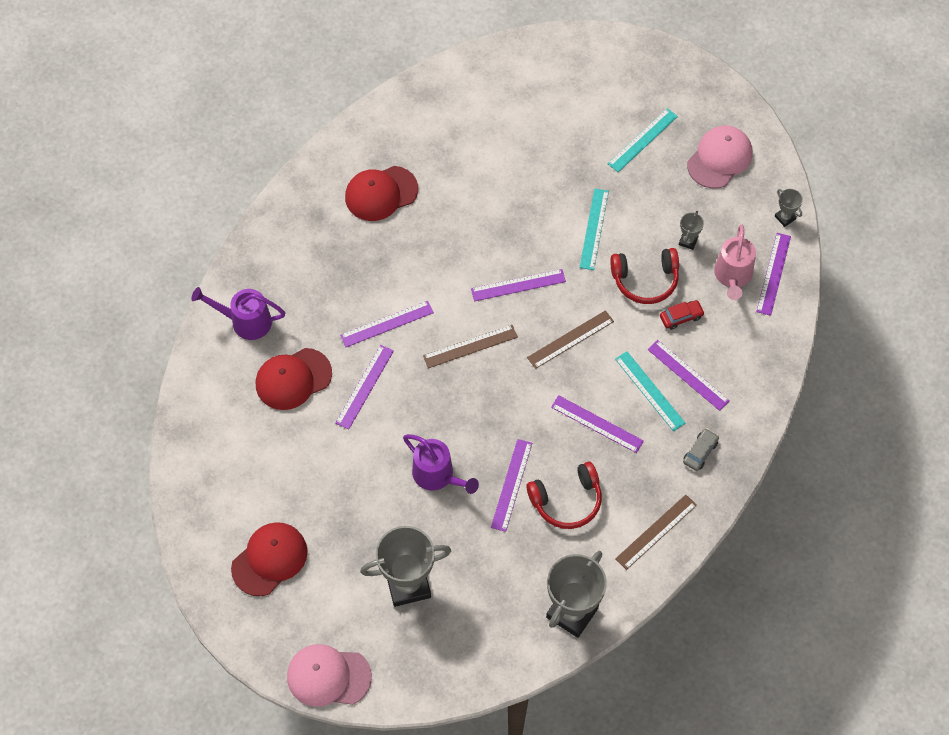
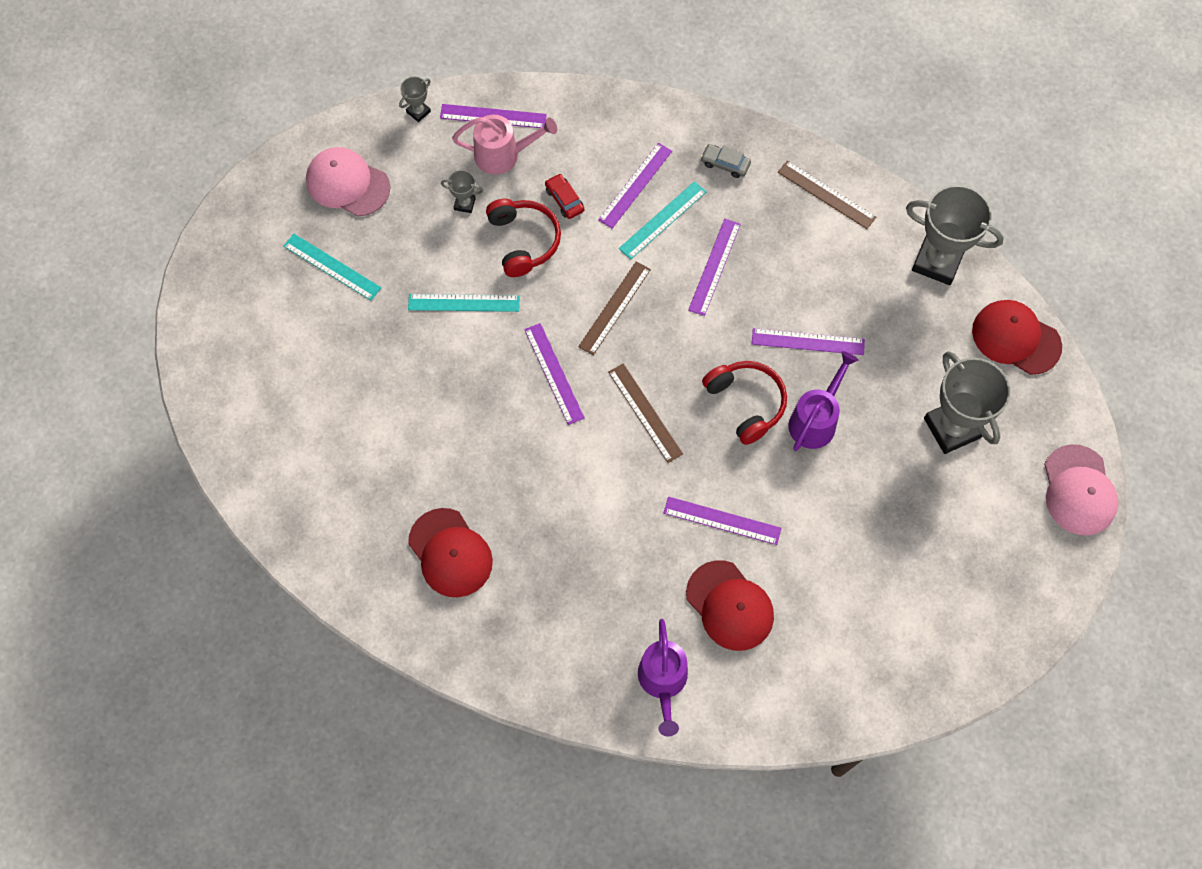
camera: 100 degrees left, 5 degrees up
red cap [231,522,308,596] -> red cap moved to [972,300,1062,375]
purple ruler [340,301,434,347] -> none
brown ruler [527,310,614,369] -> brown ruler turned 75 degrees clockwise [578,261,651,355]
red headphones [527,462,602,529] -> red headphones moved to [702,361,787,445]

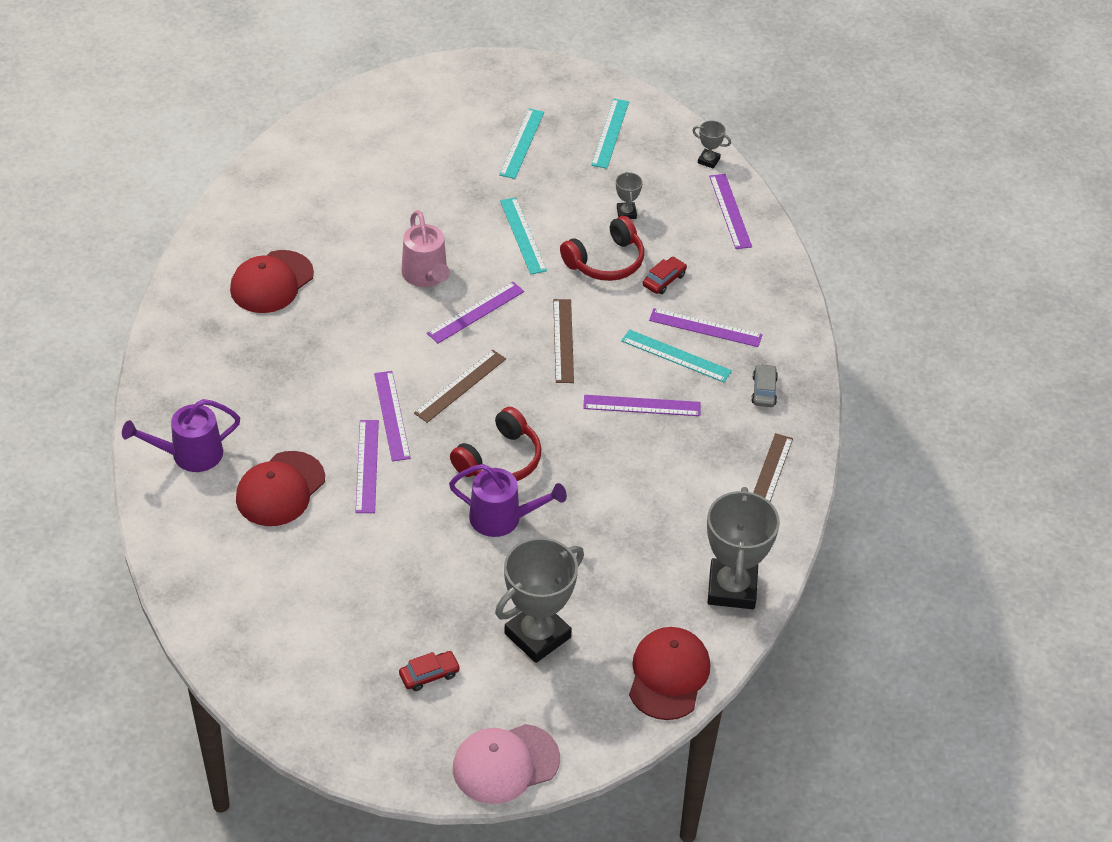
camera: 70 degrees right, 20 degrees down
pink cap [306,147,390,216] -> turquoise ruler [591,99,629,169]
pink watering can [452,114,557,175] -> pink watering can moved to [402,210,450,287]
brown ruler [578,261,651,355] -> brown ruler turned 75 degrees clockwise [553,299,574,383]
purple ruler [752,328,865,355] -> purple ruler moved to [374,371,411,461]
none -> red car [399,651,460,691]

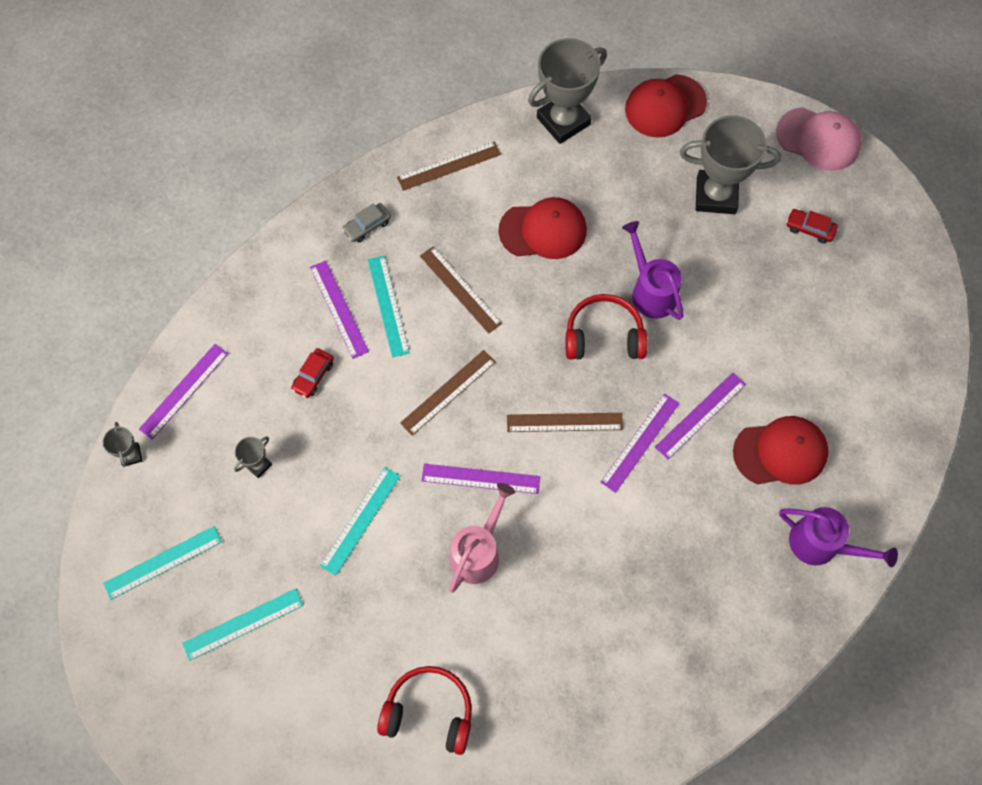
camera: 130 degrees left, 20 degrees up
red cap [230,250,314,313] -> red cap moved to [499,197,587,259]
red headphones [560,216,644,281] -> red headphones moved to [377,666,472,755]
purple ruler [583,395,701,416] -> brown ruler [420,246,502,334]
red car [642,257,687,294] -> red car turned 60 degrees counterclockwise [291,348,334,398]

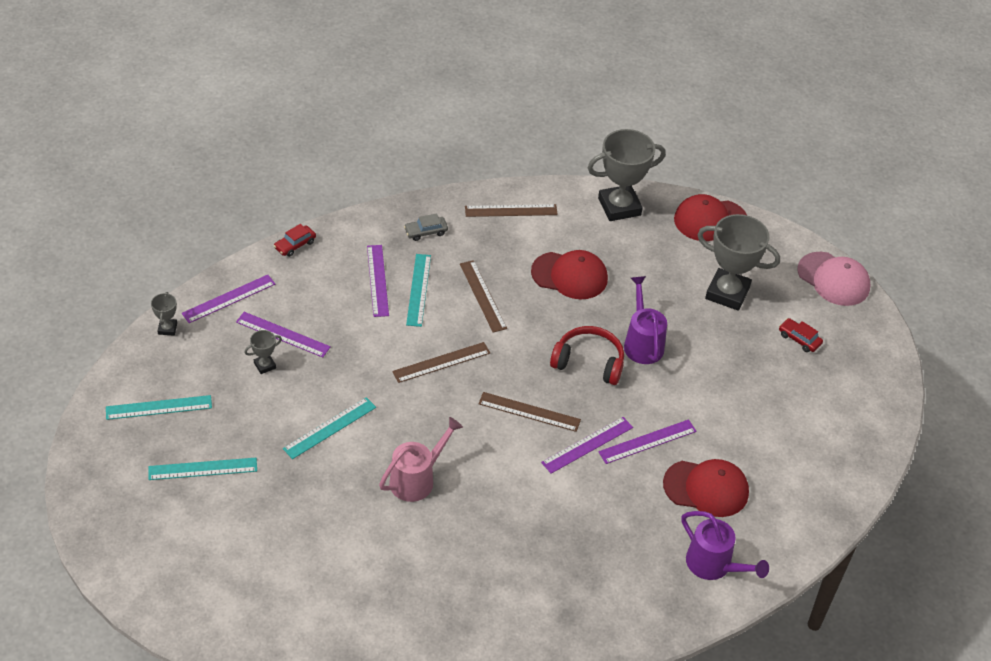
camera: 15 degrees right, 20 degrees down
red car [291,348,334,398] -> red car moved to [274,224,316,257]
red headphones [377,666,472,755] -> none
purple ruler [421,464,540,494] -> purple ruler moved to [236,312,331,357]

